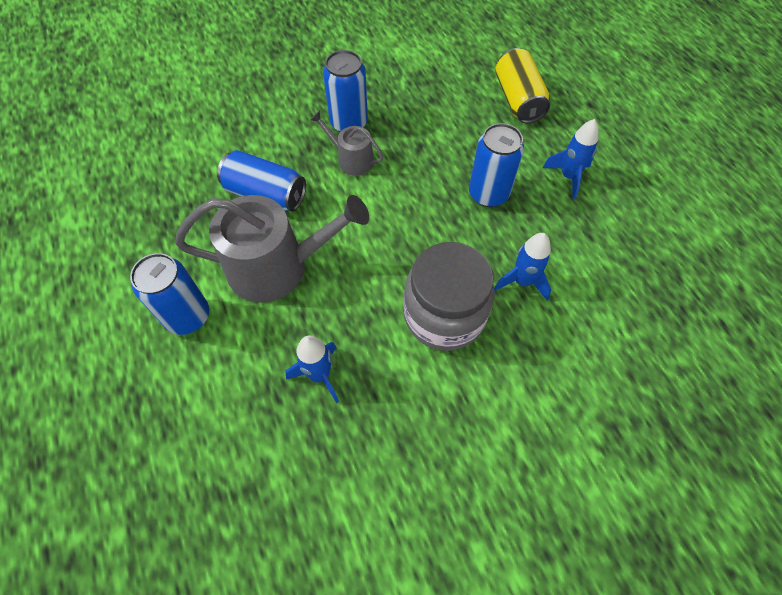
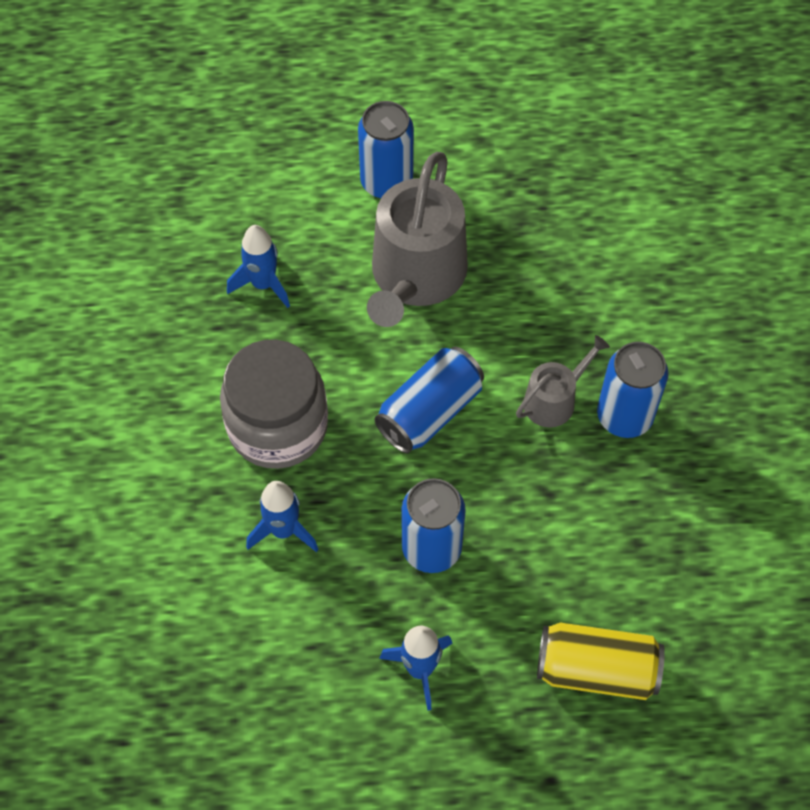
camera: 110 degrees right, 0 degrees up
blue can [217,150,306,212] -> blue can moved to [375,347,484,453]

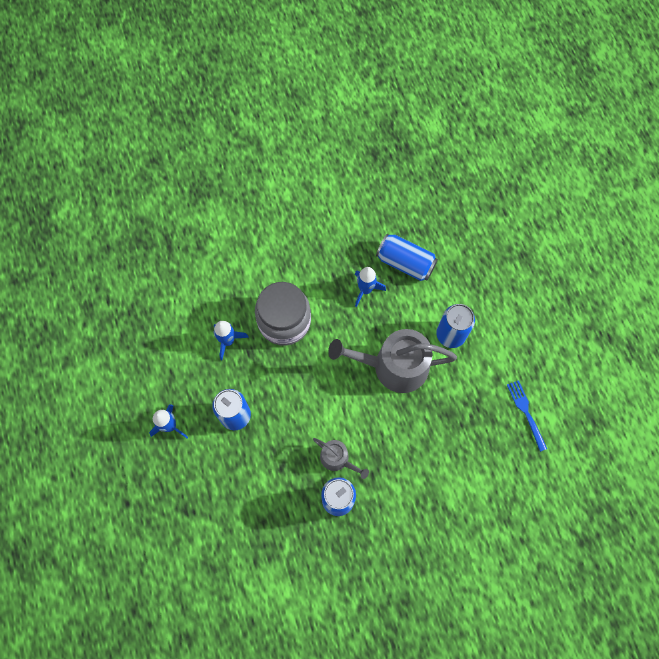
camera: 75 degrees right, 10 degrees up
blue can [375,347,484,453] -> blue can moved to [376,234,438,281]
yellow can [537,623,665,700] -> none
none -> blue fork [507,380,547,452]

